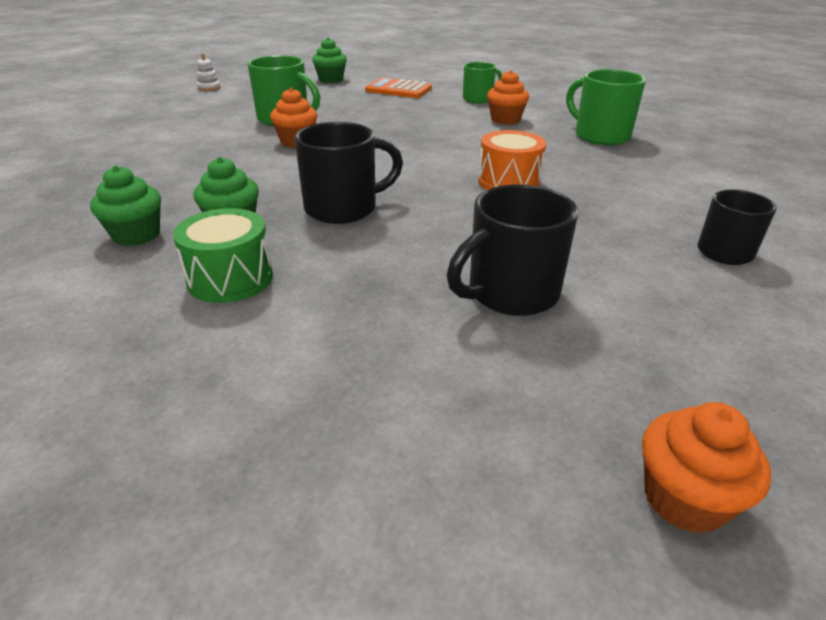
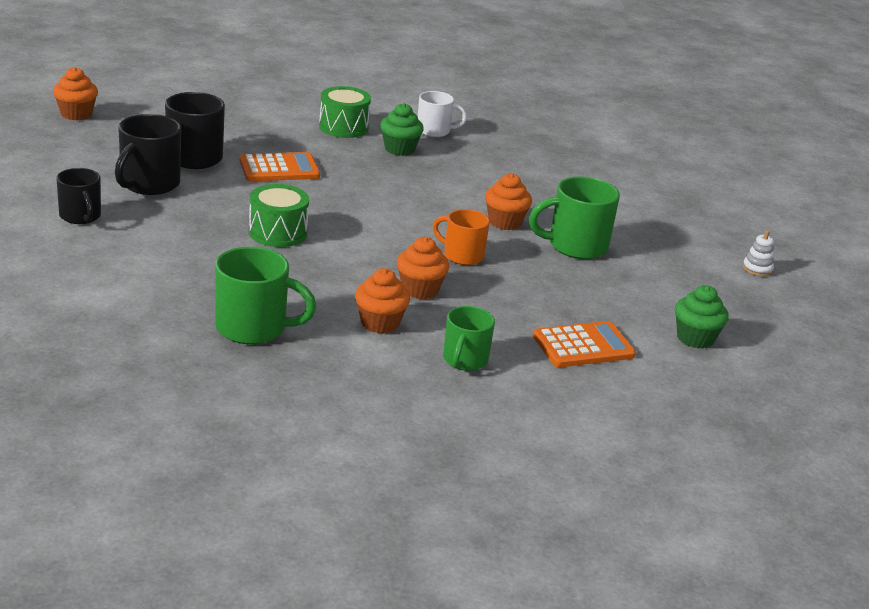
camera: 135 degrees right, 5 degrees down
green cupcake [90,166,161,246] -> white mug [418,91,467,137]
black mug [294,122,403,224] -> black mug moved to [115,114,181,195]
orange drum [478,130,546,190] -> green drum [249,184,309,247]
none -> orange calculator [240,152,320,181]
none -> orange cupcake [397,237,449,299]
none -> orange mug [433,209,490,265]

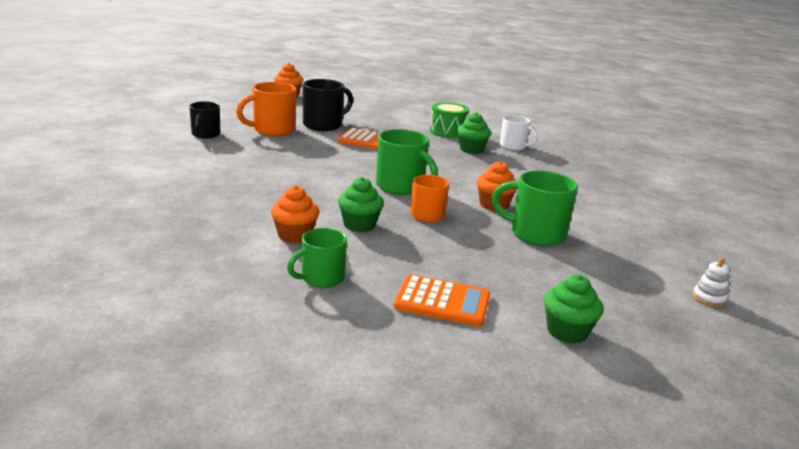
camera: 35 degrees right, 5 degrees down
black mug [115,114,181,195] -> orange mug [236,82,296,136]
green mug [215,247,317,344] -> green mug moved to [376,129,438,195]
green drum [249,184,309,247] -> none
orange cupcake [397,237,449,299] -> green cupcake [338,177,384,232]

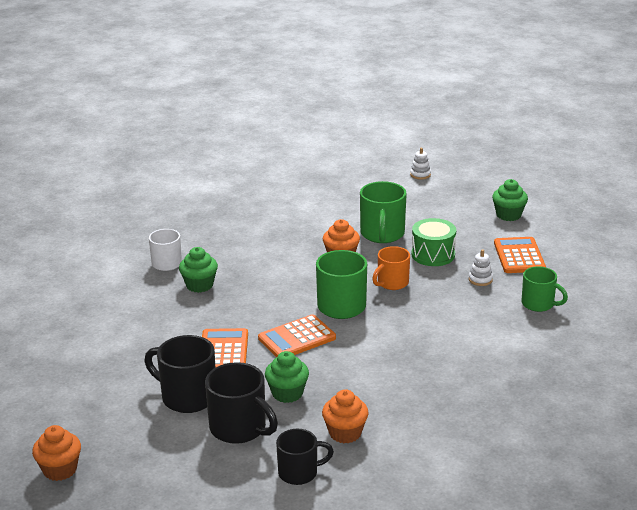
camera: 105 degrees left, 5 degrees up
orange mug [236,82,296,136] -> black mug [205,362,278,444]
orange cupcake [271,185,319,243] -> orange cupcake moved to [322,389,369,443]
green cupcake [338,177,384,232] -> green cupcake moved to [265,351,309,403]
green drum [430,102,469,138] -> green drum moved to [411,218,456,266]
none -> orange calculator [258,314,336,357]
none -> white stacking toy [469,249,493,286]

